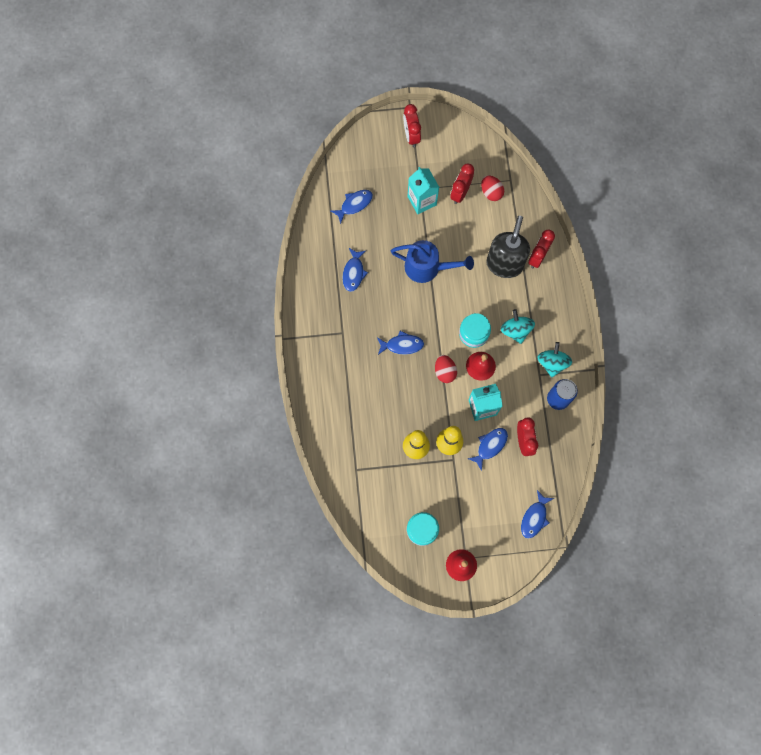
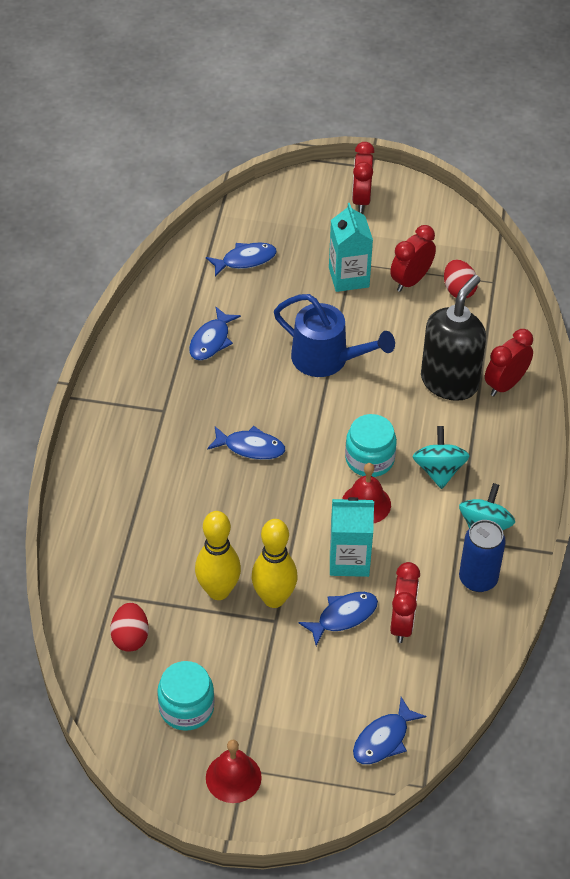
camera: 15 degrees right, 25 degrees down
red egg [435,355,457,383] -> red egg moved to [110,602,149,652]

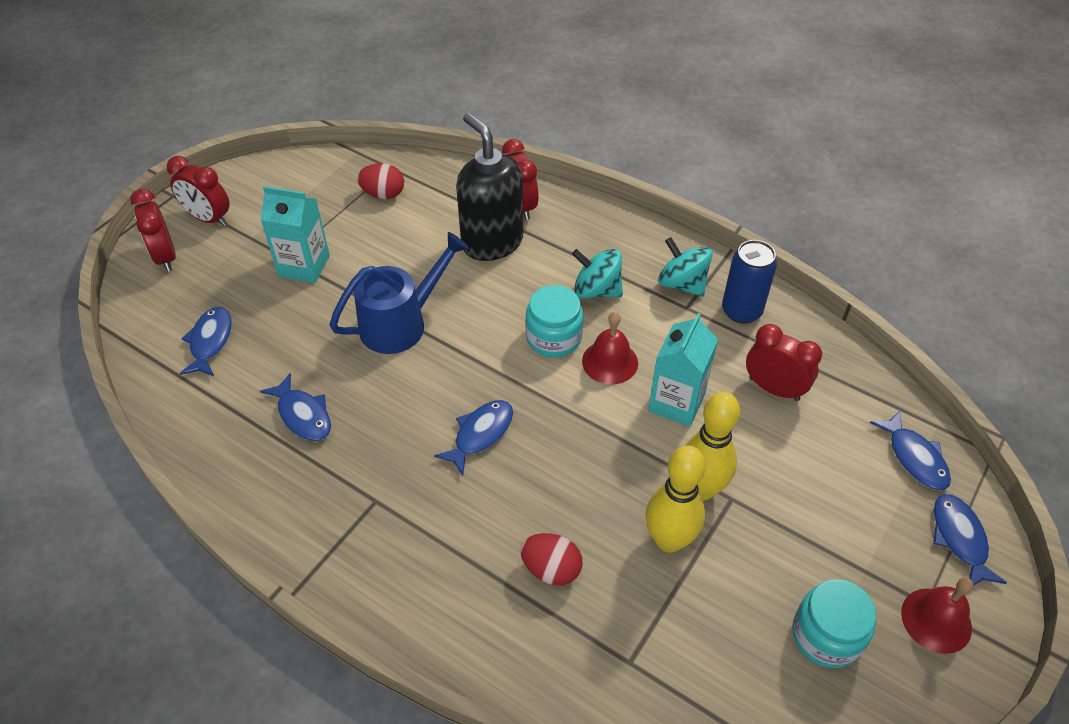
camera: 65 degrees left, 0 degrees up
red egg [110,602,149,652] -> red egg moved to [520,533,583,586]
blue fish [298,592,378,646] -> blue fish moved to [933,494,1007,585]
red clock [390,225,436,292] -> red clock moved to [130,189,176,272]

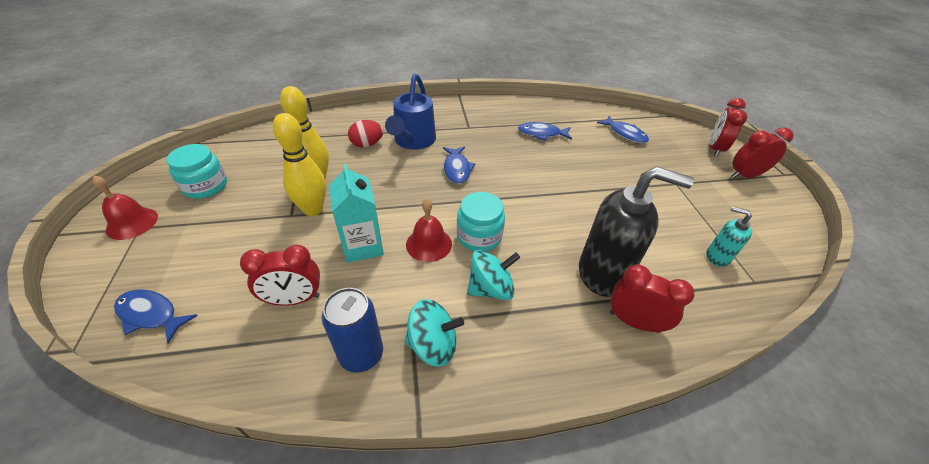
camera: 135 degrees right, 5 degrees down
red clock [130,189,176,272] -> red clock turned 90 degrees counterclockwise [710,98,747,157]
turquoise carton [260,186,330,283] -> none
blue watering can [329,232,469,354] -> blue watering can moved to [385,74,436,150]
red egg [357,163,404,199] -> turquoise soap dispenser [706,206,752,267]
blue fish [933,494,1007,585] -> none

